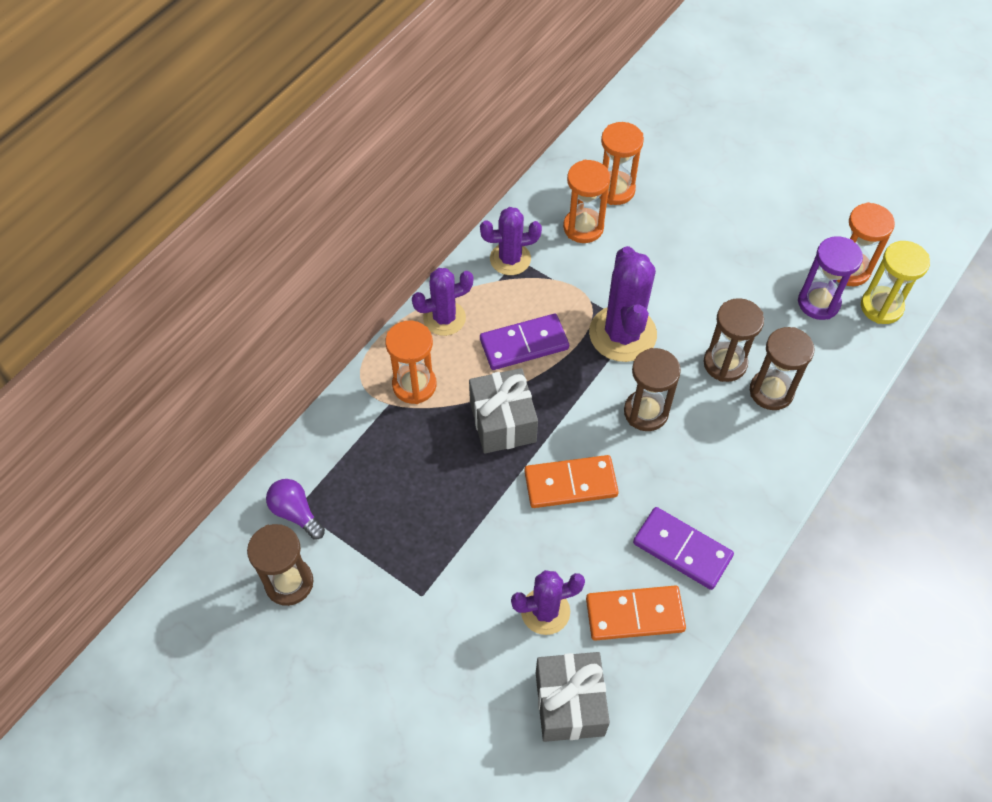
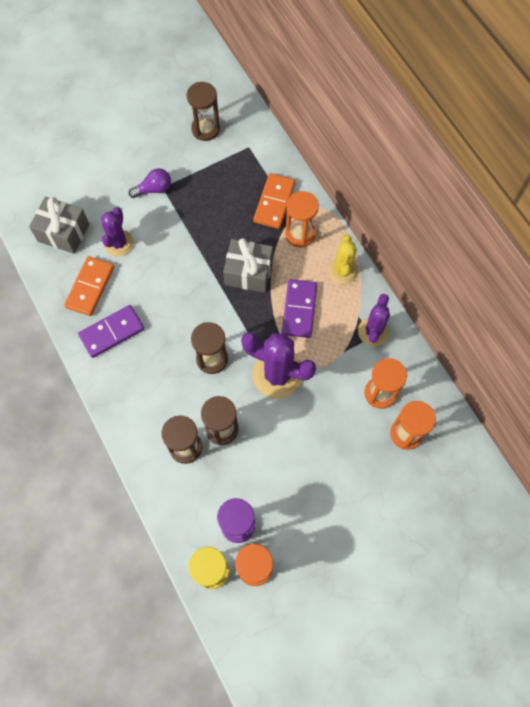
camera: 115 degrees right, 10 degrees up
purple light bulb [266,479,325,540] -> purple light bulb moved to [128,168,171,198]
purple cactus [412,268,473,336] -> yellow cactus [328,235,358,285]
orange domino [524,455,619,508] -> orange domino moved to [253,173,295,229]

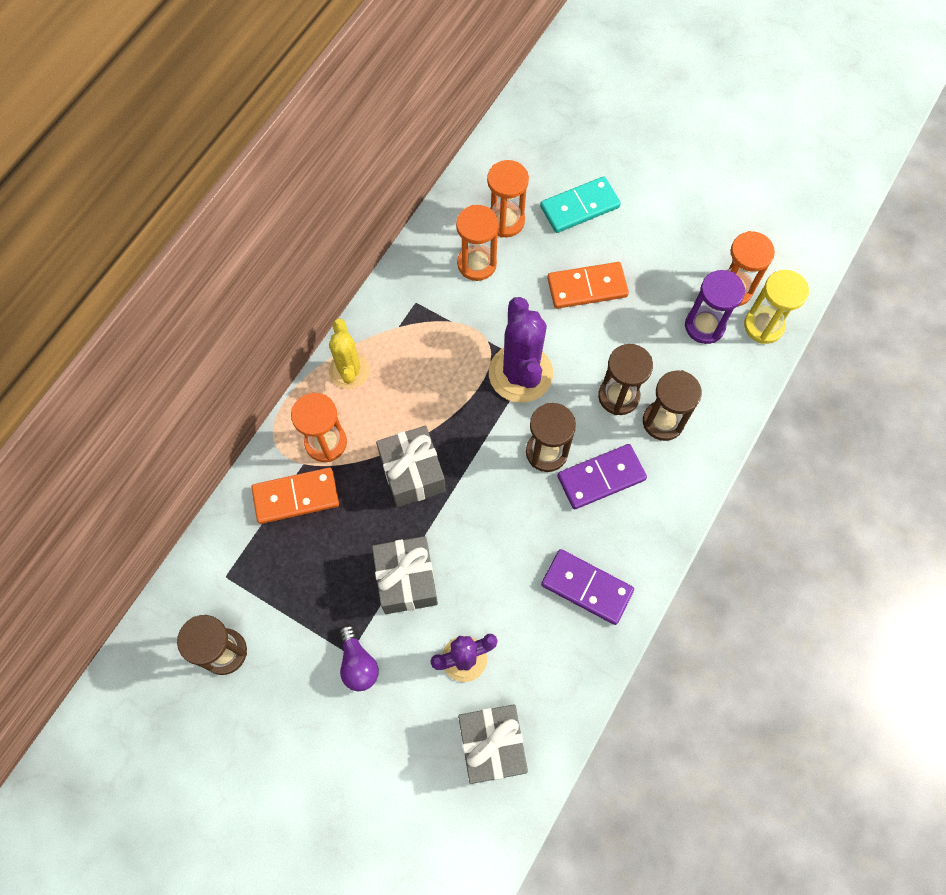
camera: 120 degrees left, 0 degrees up
orange domino [64,256,114,316] -> orange domino moved to [547,262,629,309]
purple light bulb [128,168,171,198] -> purple light bulb turned 150 degrees counterclockwise [340,625,379,691]
purple domino [282,279,317,338] -> purple domino moved to [557,444,647,509]
yellow cactus [328,235,358,285] -> yellow cactus turned 75 degrees counterclockwise [329,318,370,389]
purple cactus [358,294,390,346] -> none
none -> grey gift [372,536,438,614]
none -> turquoise domino [540,176,621,233]

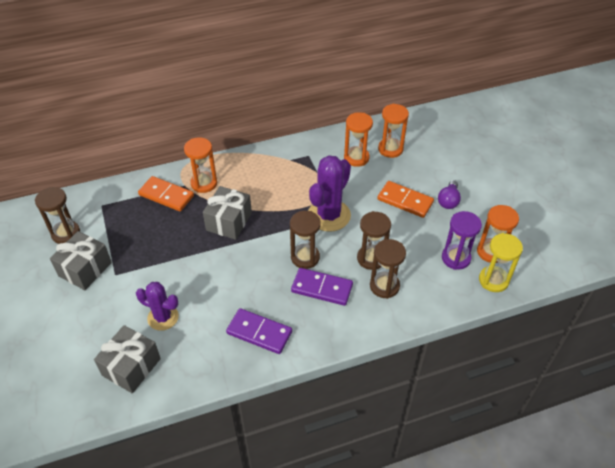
camera: 40 degrees right, 20 degrees down
yellow cactus [329,318,370,389] -> none
purple light bulb [340,625,379,691] -> purple light bulb moved to [438,180,461,209]
grey gift [372,536,438,614] -> grey gift moved to [50,231,112,290]
turquoise domino [540,176,621,233] -> none
purple domino [541,549,634,625] -> purple domino turned 45 degrees counterclockwise [226,308,292,354]

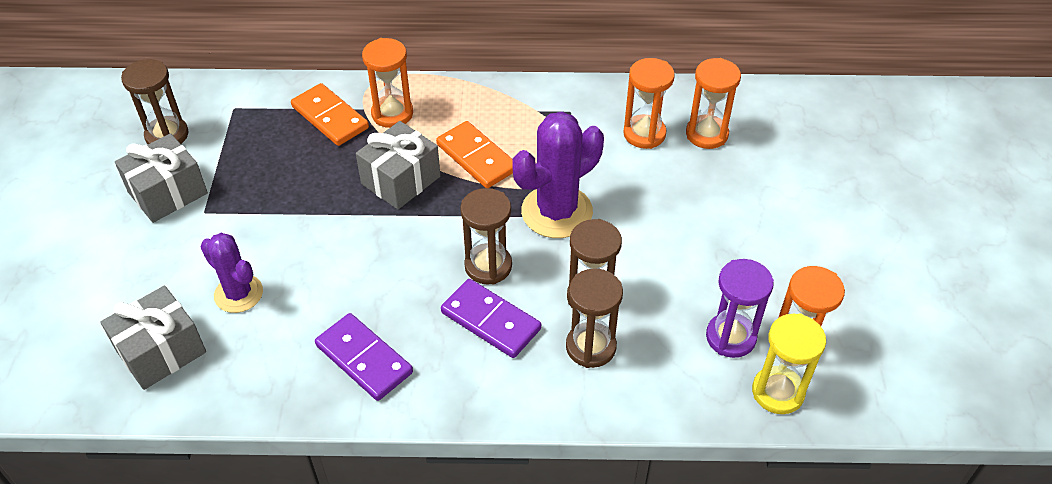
camera: 20 degrees right, 0 degrees up
orange domino [377,181,434,218] -> orange domino moved to [436,121,513,188]
purple light bulb [438,180,461,209] -> none

